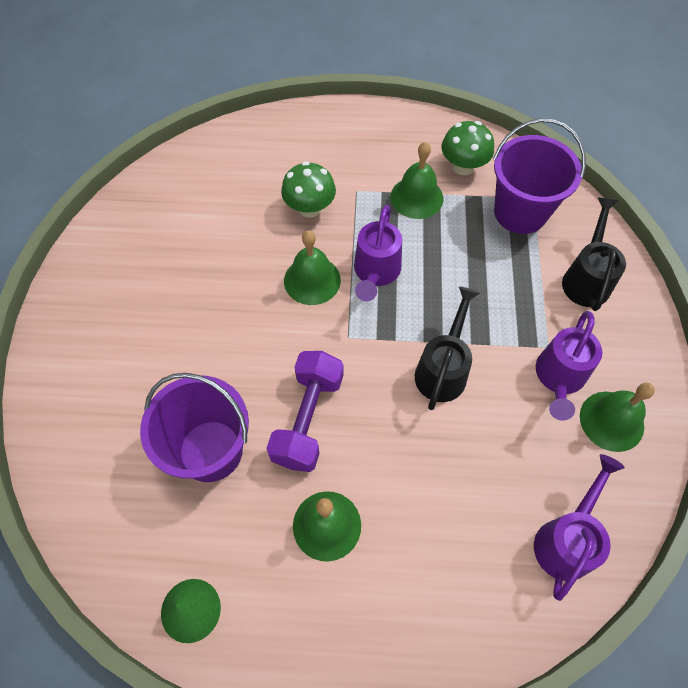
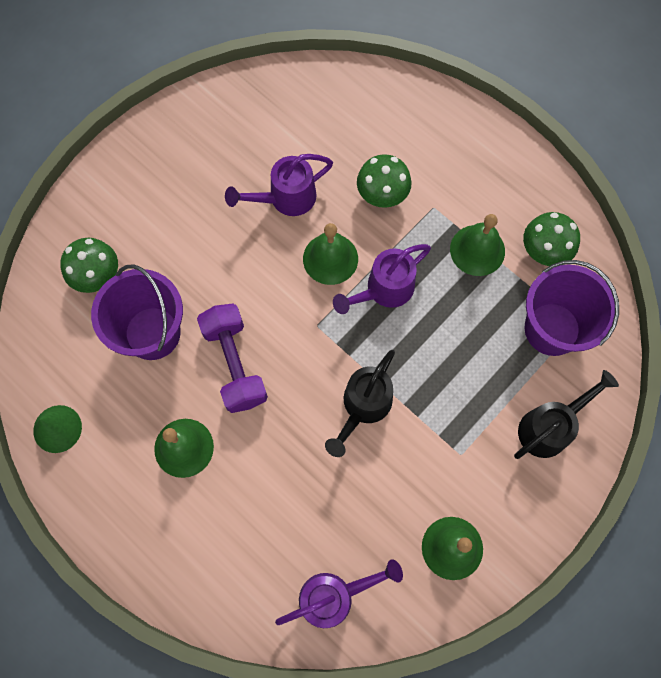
camera: 40 degrees right, 10 degrees up
purple dumbbell [266,351,343,472] -> purple dumbbell turned 75 degrees counterclockwise [197,304,268,413]
black watering can [415,286,480,410] -> black watering can turned 150 degrees clockwise [325,350,395,457]
purple watering can [536,311,603,421] -> purple watering can moved to [225,154,333,216]
none -> green mushroom [60,238,118,293]

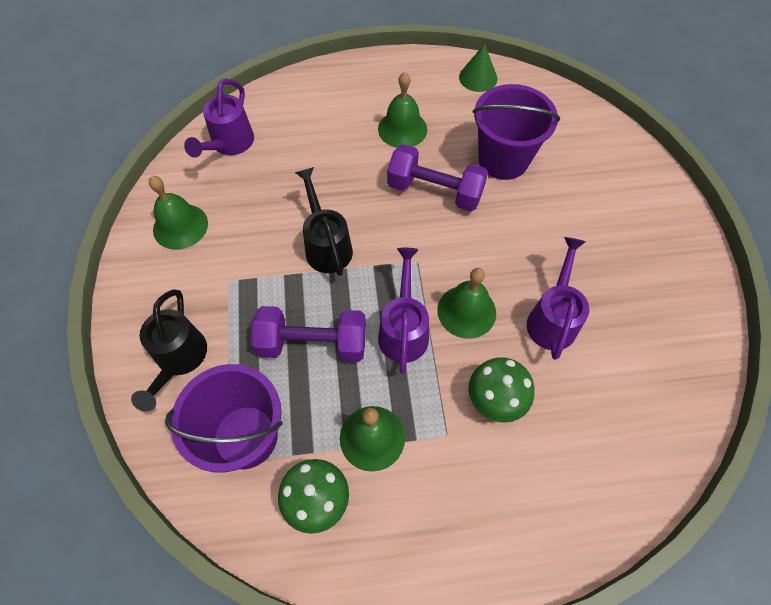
camera: 130 degrees right, 10 degrees down
green mushroom [60,238,118,293] -> none
none -> purple dumbbell [251,306,366,362]

